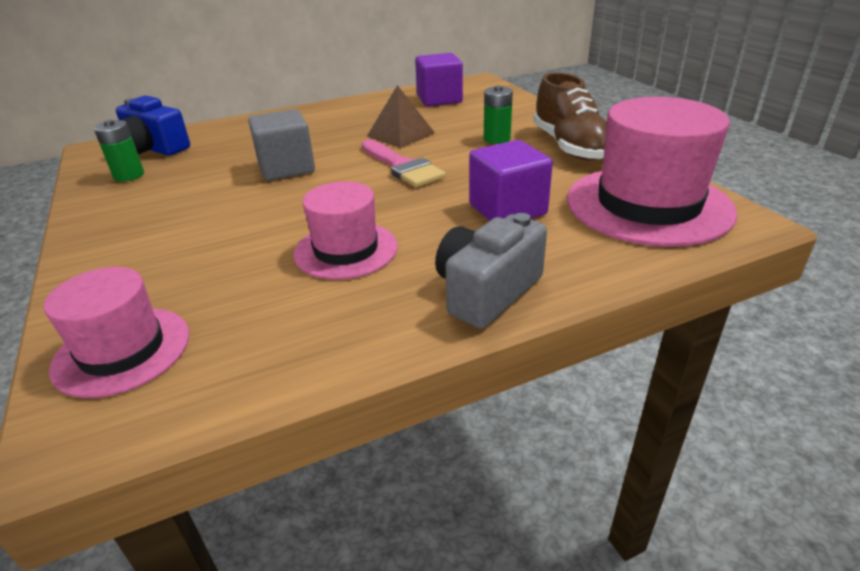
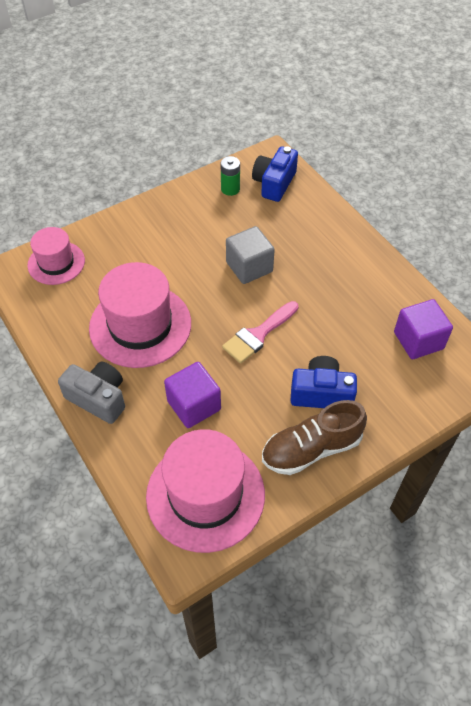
camera: 80 degrees right, 20 degrees up
pink hat [293,181,398,280] -> pink hat [89,262,191,368], size x1.69
brown pyramid [367,85,435,148] -> none
green battery [484,85,513,144] -> blue camera [290,356,357,408]

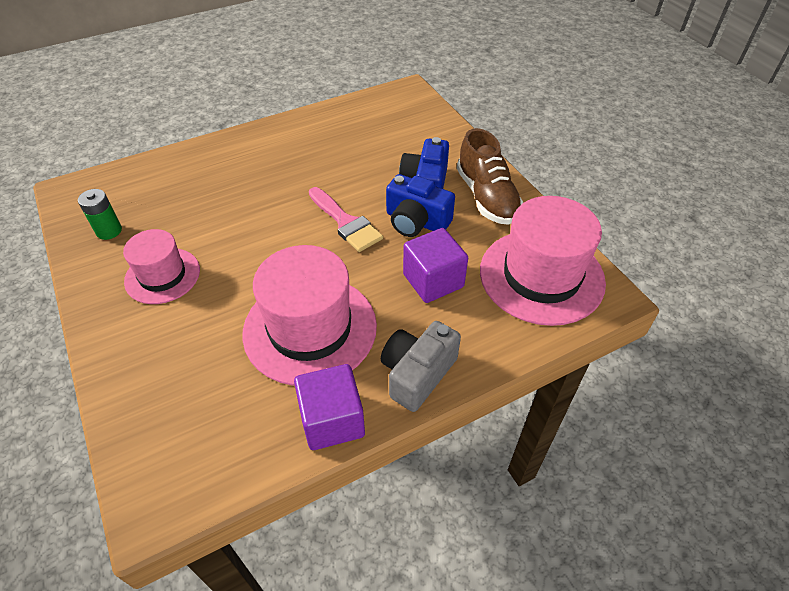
camera: 85 degrees left, 5 degrees down
pink hat [28,227,85,285] -> pink hat moved to [123,229,200,304]
grey cube [226,226,275,284] -> none
blue camera [252,146,298,202] -> blue camera moved to [386,174,455,237]
purple cube [394,299,453,359] -> purple cube moved to [294,364,365,450]

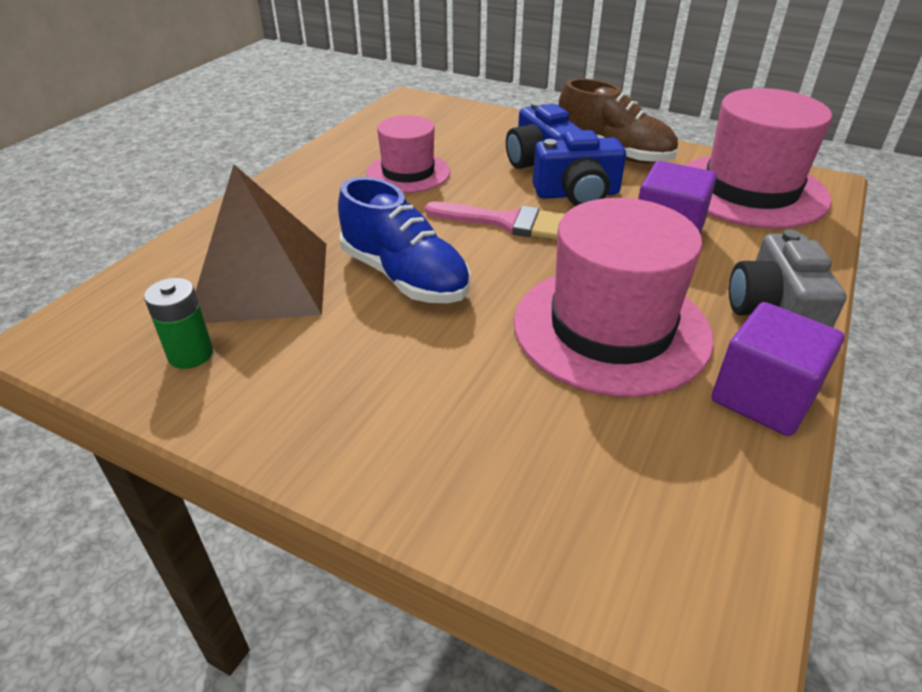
camera: 35 degrees left, 10 degrees down
pink hat [123,229,200,304] -> pink hat moved to [366,115,450,193]
none -> brown pyramid [195,164,326,323]
none -> blue shoe [338,177,471,303]

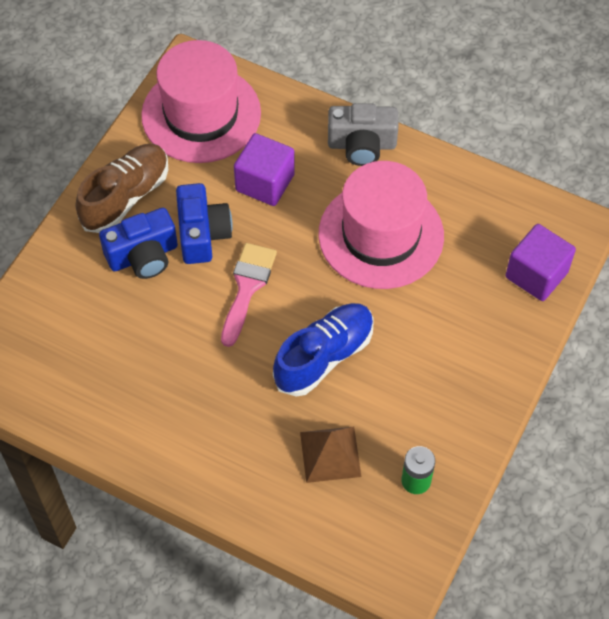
camera: 90 degrees left, 20 degrees up
brown pyramid [195,164,326,323] -> brown pyramid [300,427,361,483], size x0.58
pink hat [366,115,450,193] -> none
purple cube [712,302,845,436] -> purple cube moved to [506,224,576,301]

